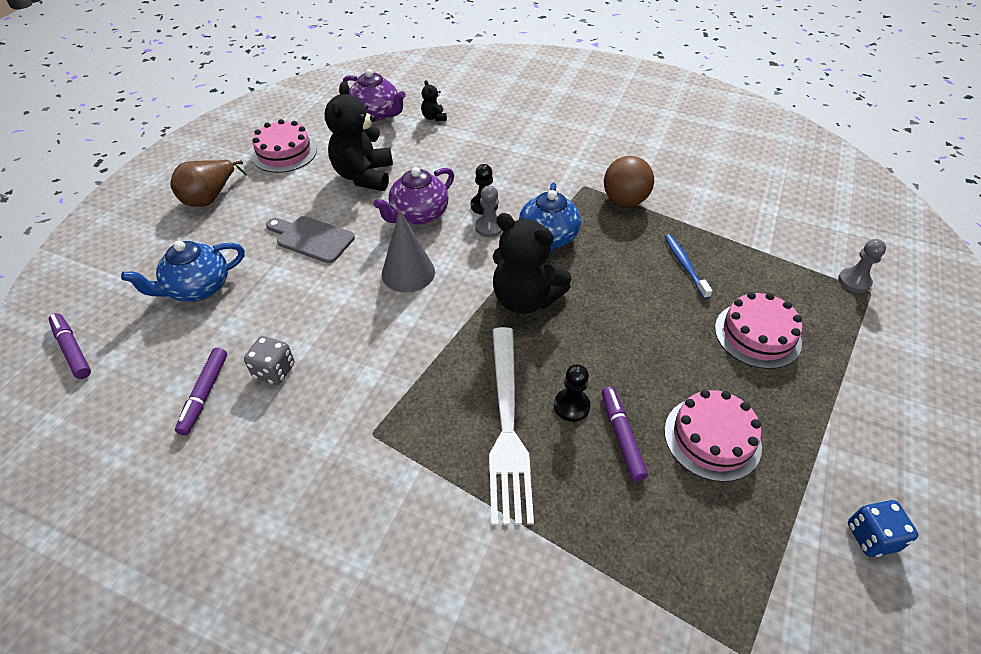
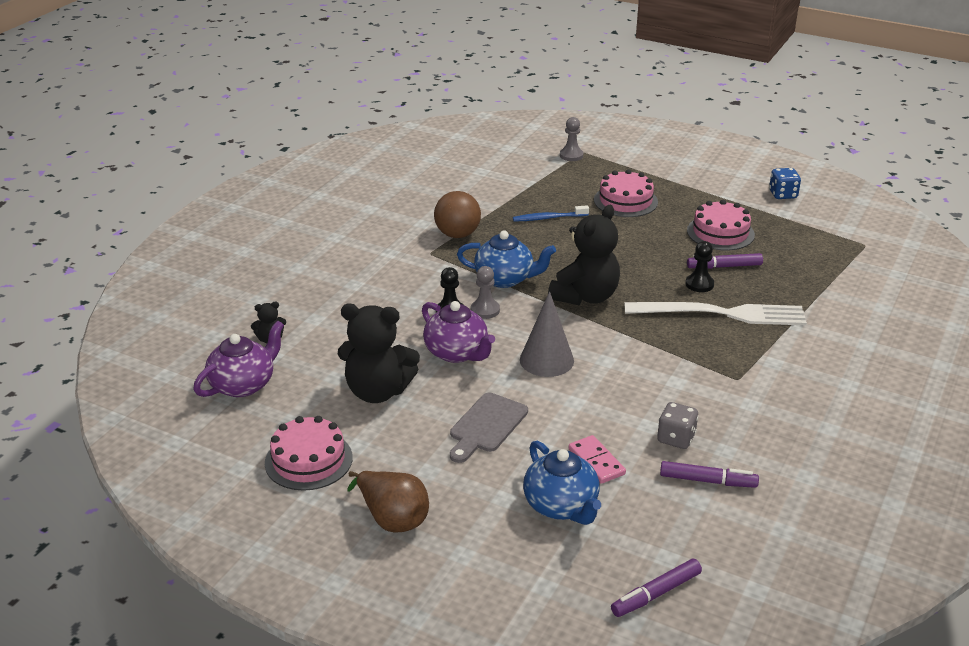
camera: 85 degrees left, 15 degrees down
none -> pink domino [569,435,626,484]

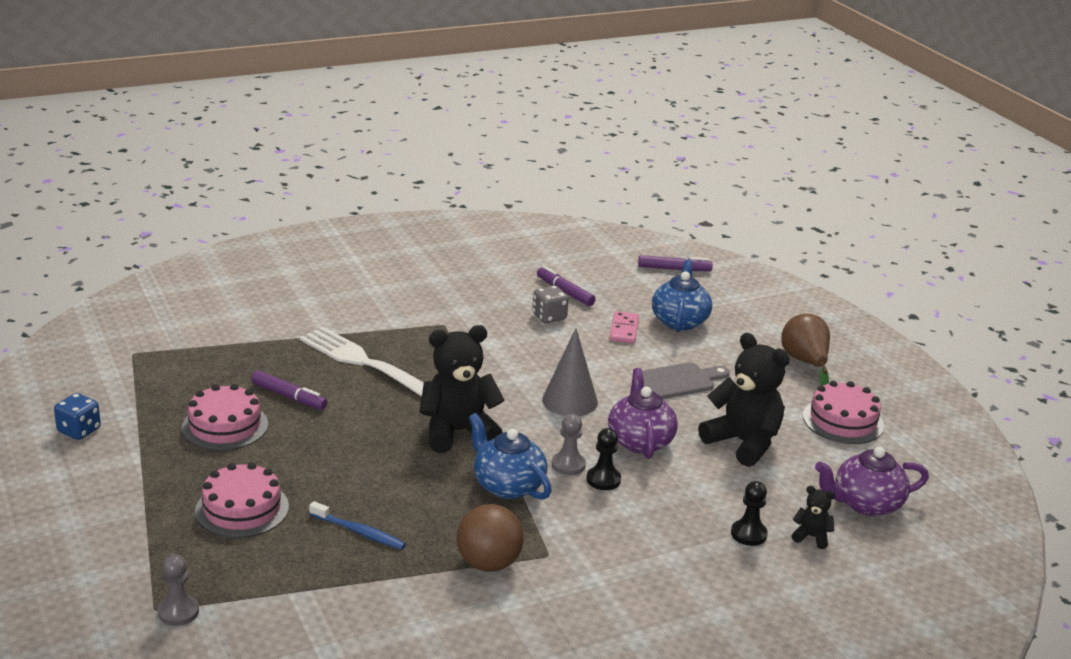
camera: 145 degrees left, 5 degrees down
black pawn [686,241,714,292] -> black pawn moved to [731,481,768,546]

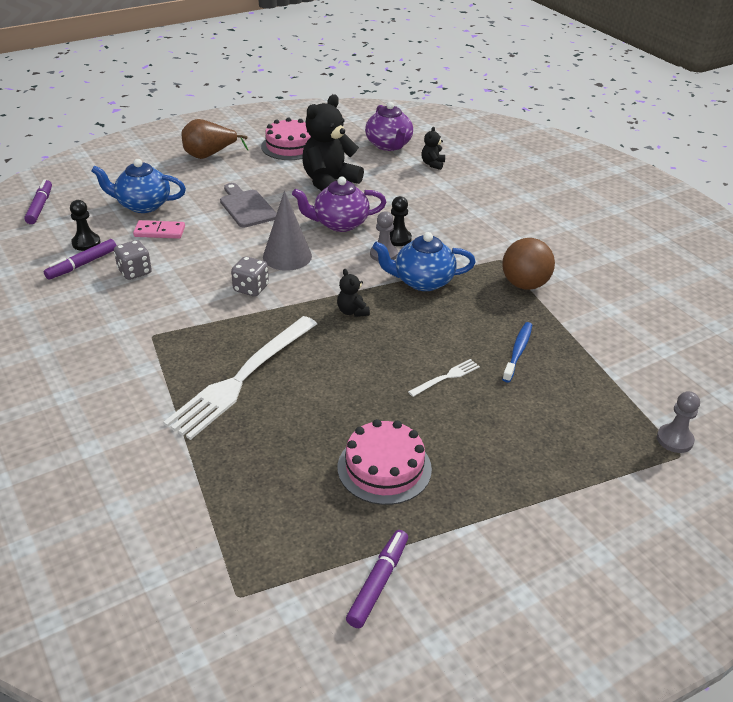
camera: 95 degrees left, 10 degrees up
blue dice [54,393,101,440] -> none
pink cake [195,462,289,538] -> none
purple marker [251,370,327,410] -> purple marker moved to [346,530,408,628]
black teddy bear [420,325,504,453] -> black teddy bear [337,269,370,317], size x0.45
blue teapot [469,413,552,500] -> blue teapot turned 45 degrees clockwise [372,232,476,291]
black pawn [731,481,768,546] -> black pawn moved to [70,200,101,251]
none -> grey dice [231,256,269,297]
none -> white fork [408,359,480,397]

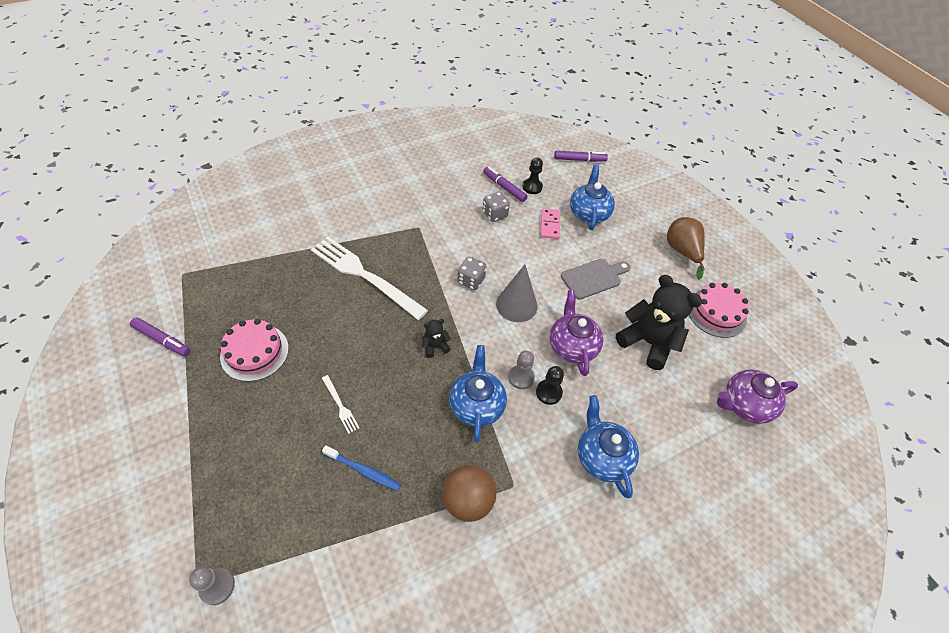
camera: 90 degrees right, 15 degrees up
black teddy bear [421,127,445,170] -> none
none -> blue teapot [578,395,639,498]

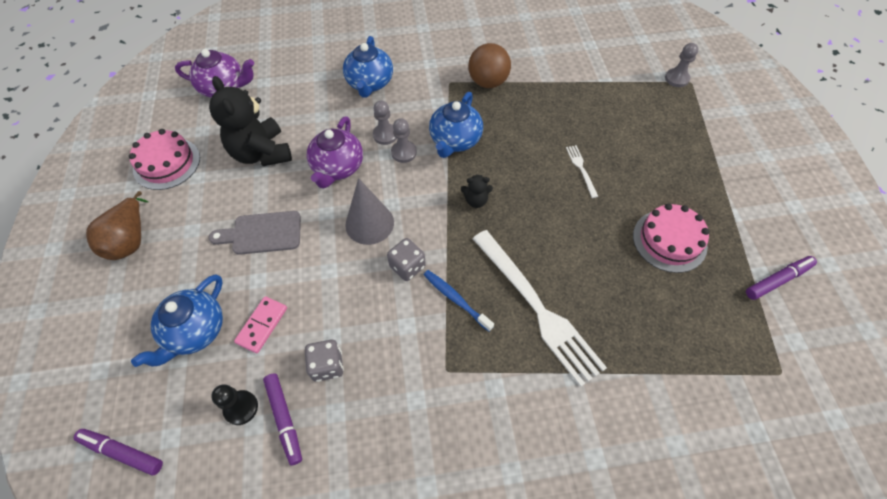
camera: 155 degrees left, 5 degrees up
purple marker [130,317,191,356] -> purple marker turned 105 degrees clockwise [746,256,817,300]
blue toothbrush [322,445,401,491] -> blue toothbrush moved to [424,270,494,332]
black pawn [536,366,564,405] -> grey pawn [373,101,397,145]

